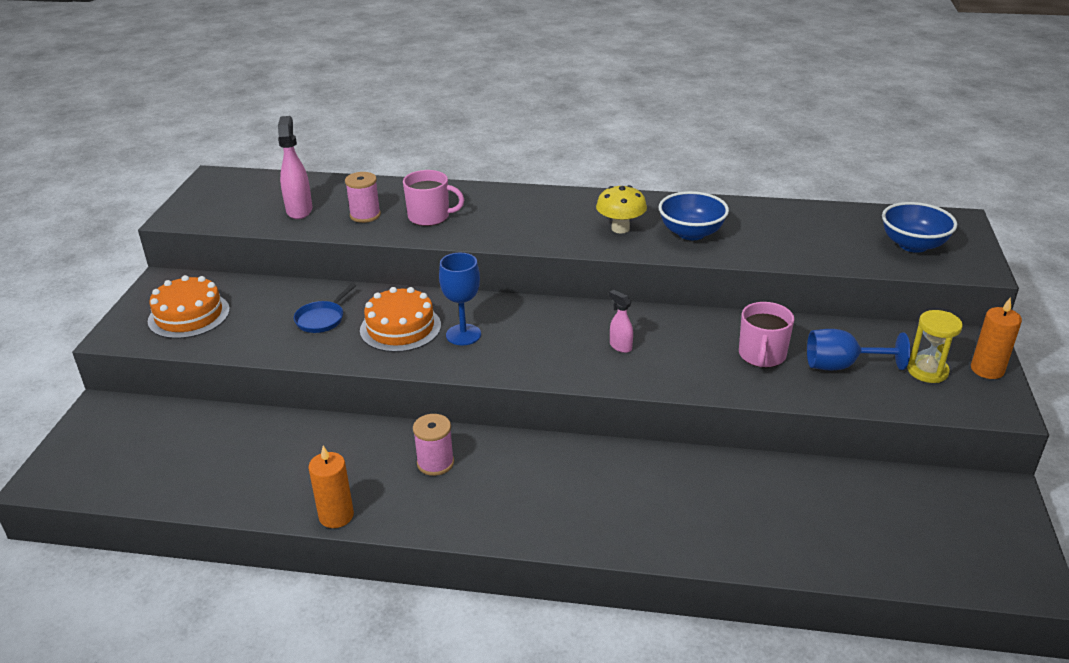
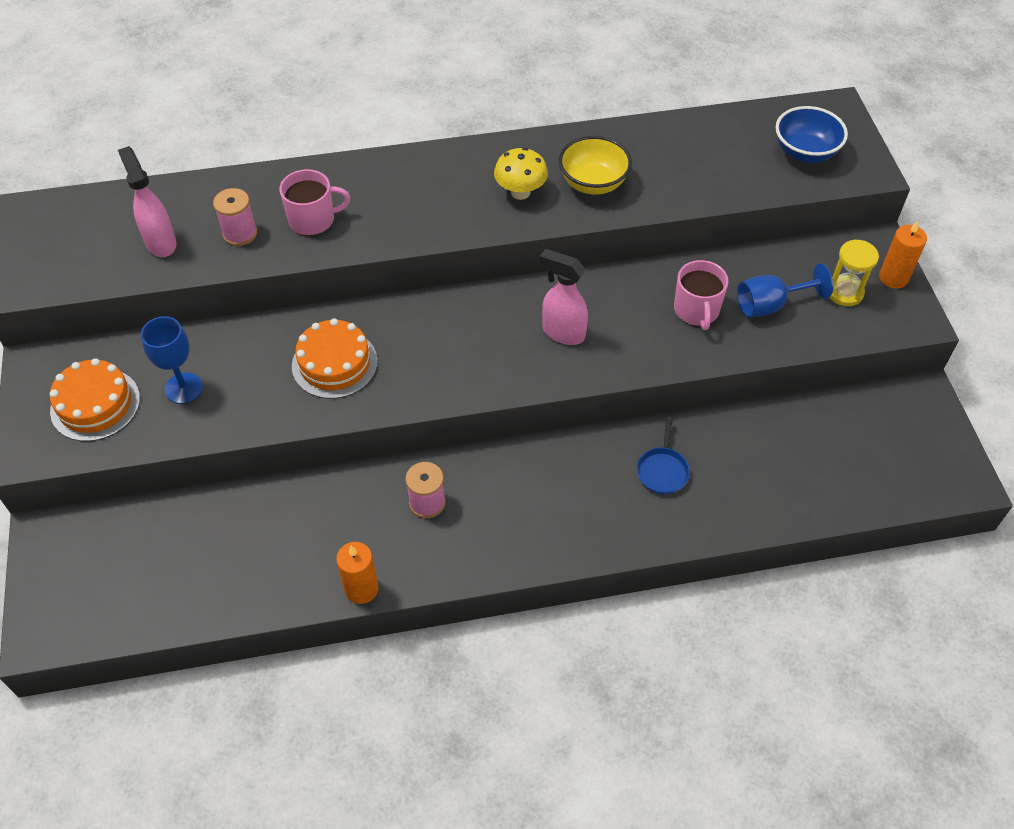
camera: 20 degrees left, 20 degrees up
blue pan [294,283,356,333] -> blue pan moved to [637,416,690,495]
blue goblet [439,253,481,345] -> blue goblet moved to [141,316,203,404]
pink spray bottle [609,290,633,353] -> pink spray bottle [540,249,588,345], size x1.74
blue bowl [659,191,729,240] -> yellow bowl [559,136,632,195]

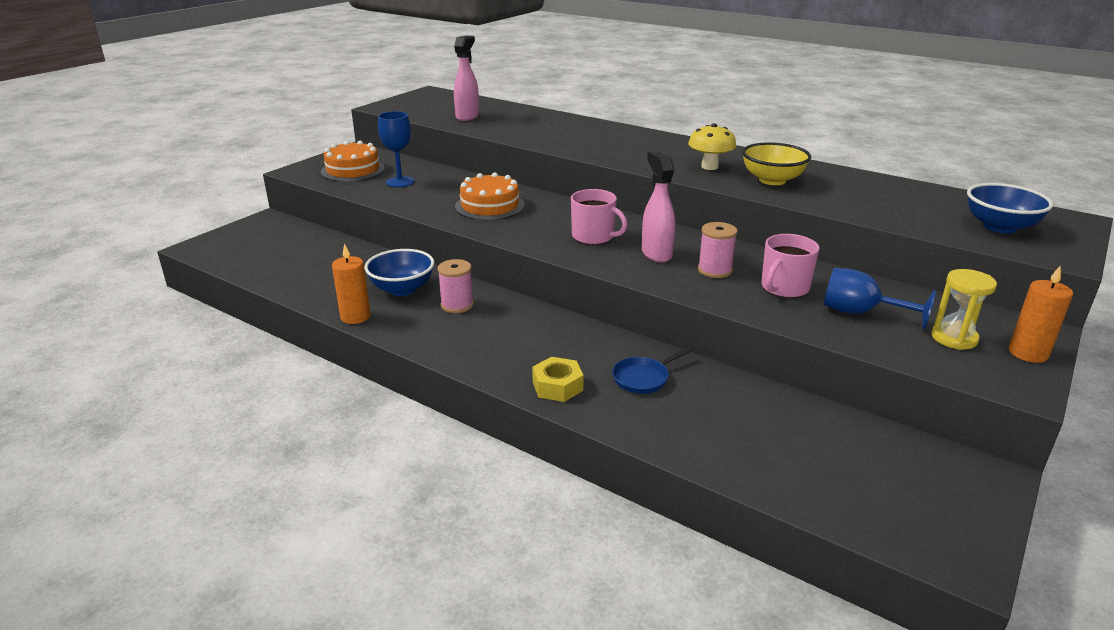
camera: 45 degrees right, 25 degrees down
pink spool [213,188,257,246] -> pink spool moved to [698,222,737,278]
pink mug [279,169,350,236] -> pink mug moved to [571,189,628,245]
none -> blue bowl [365,249,434,296]
none -> yellow nut [532,357,584,402]

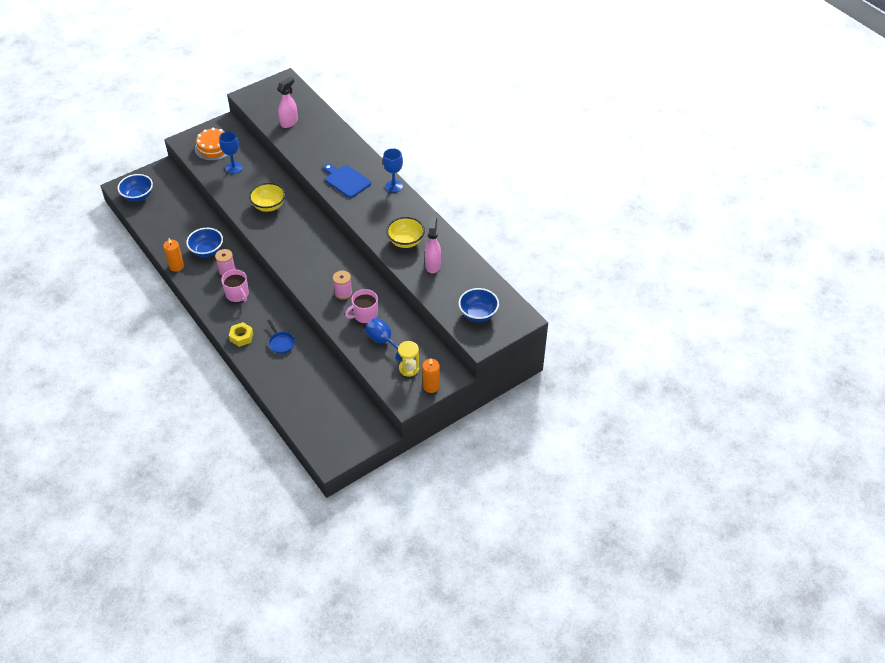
camera: 20 degrees right, 20 degrees up
orange cake [455,172,525,220] -> yellow bowl [249,183,285,212]
pink mug [571,189,628,245] -> pink mug moved to [221,269,249,302]
blue pan [612,347,692,394] -> blue pan turned 105 degrees counterclockwise [268,320,295,354]
pink spray bottle [642,151,675,263] -> pink spray bottle moved to [425,217,441,273]
yellow mushroom [688,123,736,170] -> none
none -> blue bowl [118,174,153,202]
none -> blue cutting board [324,164,371,198]
none -> blue goblet [383,148,403,193]

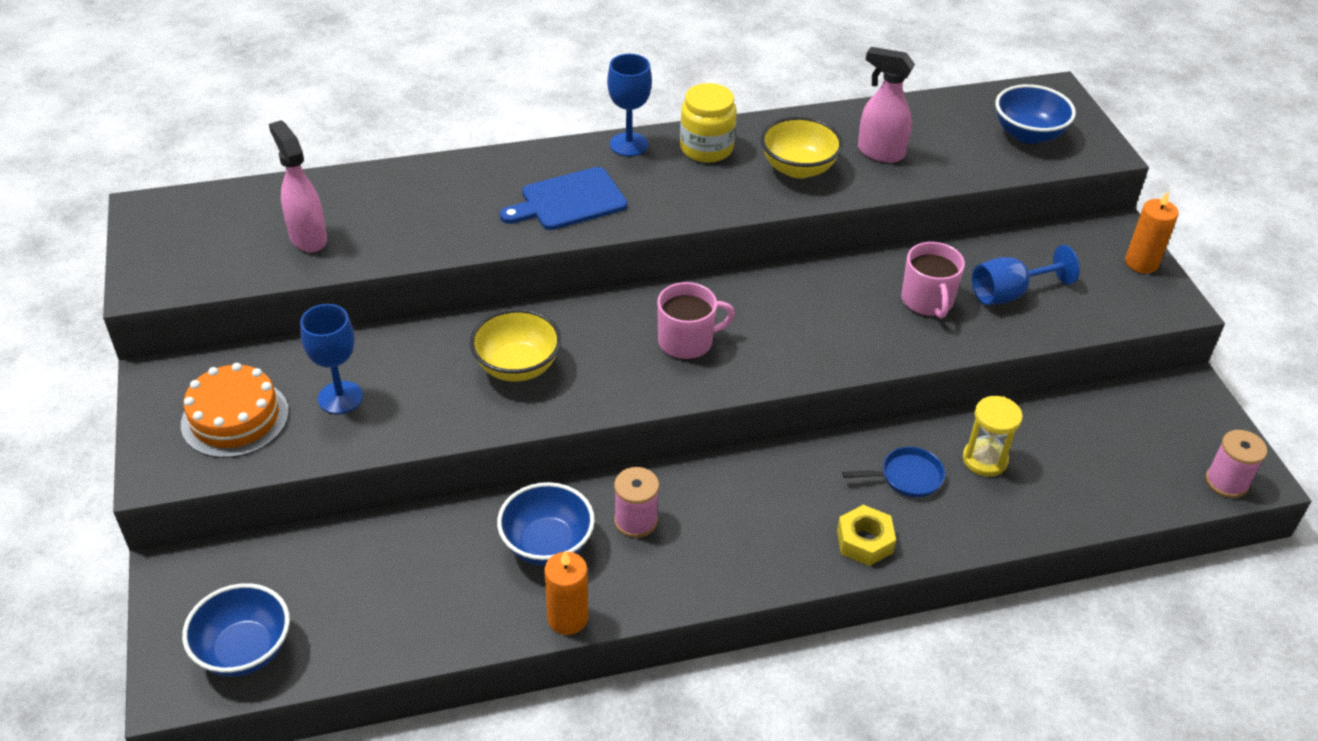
camera: 70 degrees left, 5 degrees down
pink mug [221,269,249,302] -> pink mug moved to [657,282,735,360]
pink spool [333,271,352,300] -> pink spool moved to [1206,430,1267,498]
yellow hourglass [398,341,419,377] -> yellow hourglass moved to [963,396,1023,477]
none -> yellow jar [680,83,737,163]

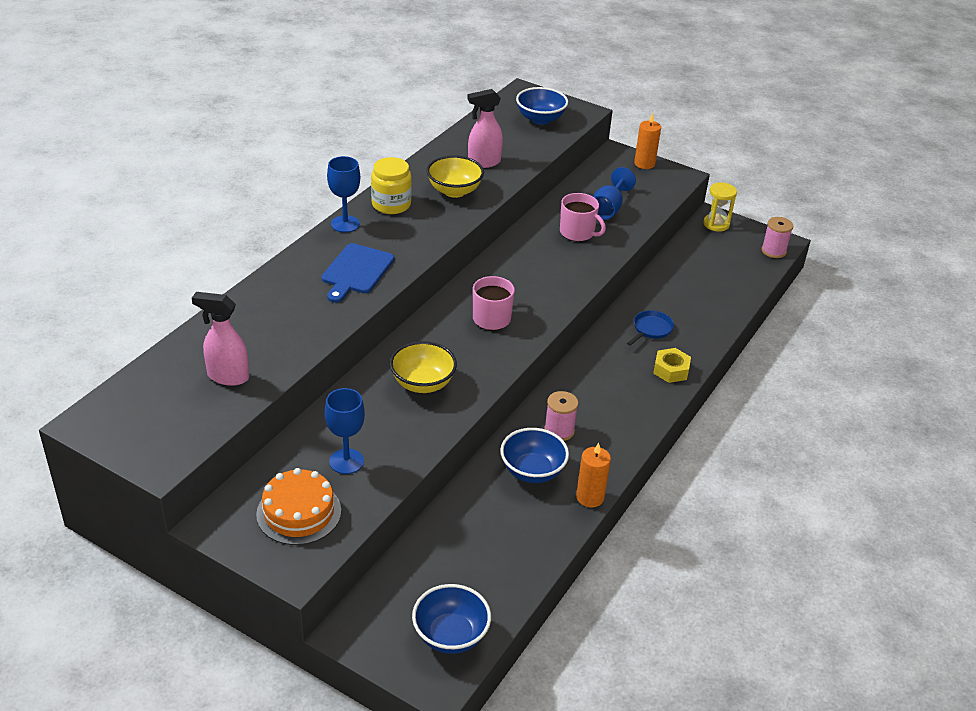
camera: 45 degrees left, 5 degrees down
yellow hourglass [963,396,1023,477] -> yellow hourglass moved to [703,182,737,232]

